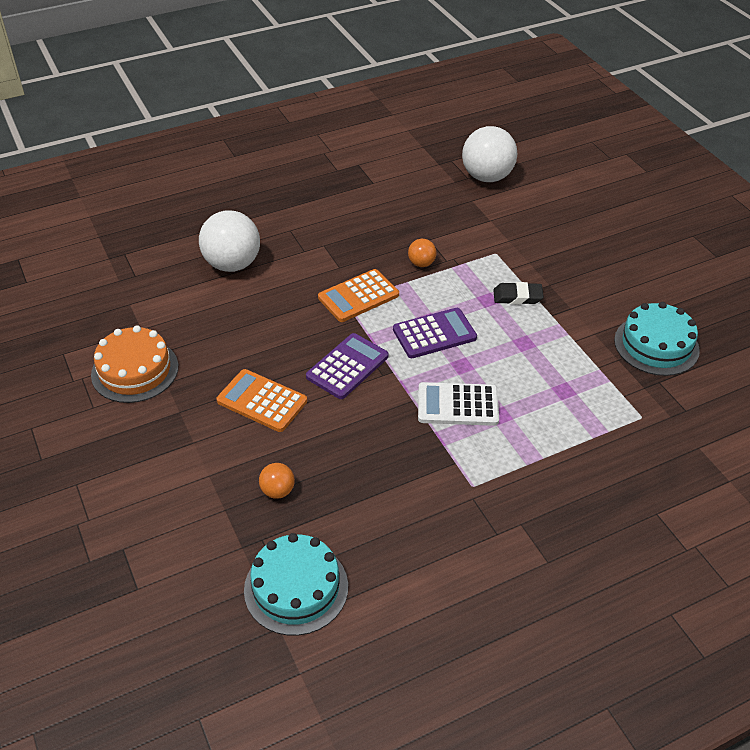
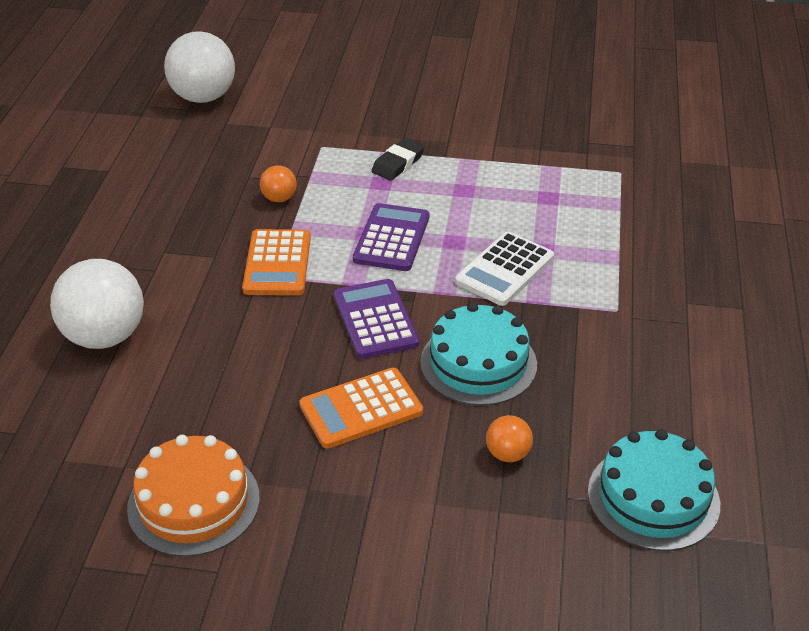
camera: 55 degrees left, 5 degrees down
turquoise cake [614,302,700,376] -> turquoise cake moved to [420,302,537,406]

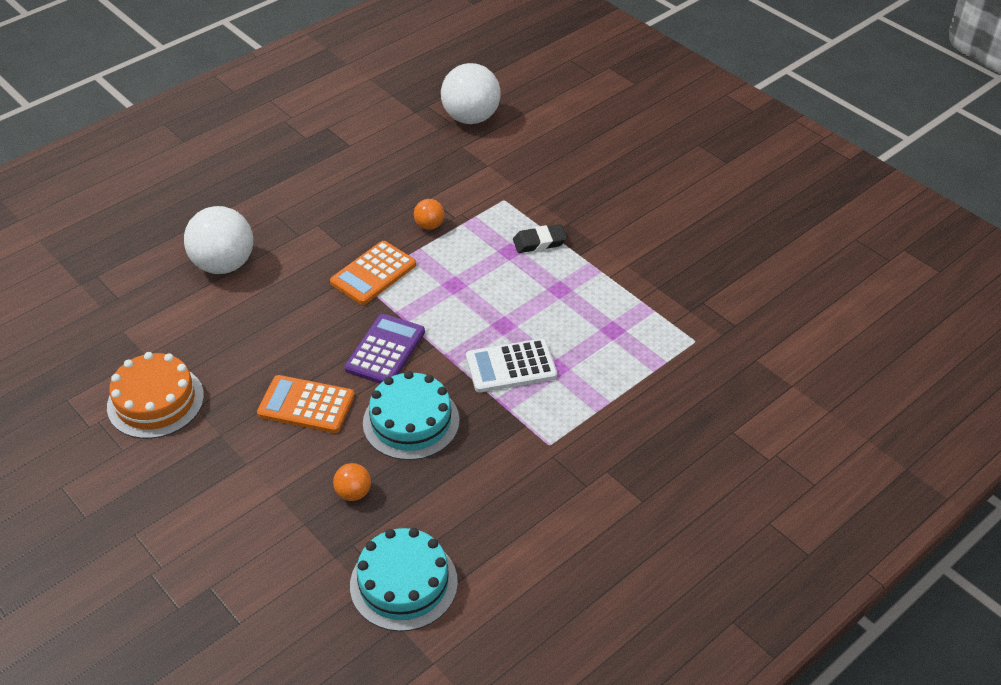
camera: 40 degrees right, 5 degrees up
purple calculator [353,203,429,271] -> none

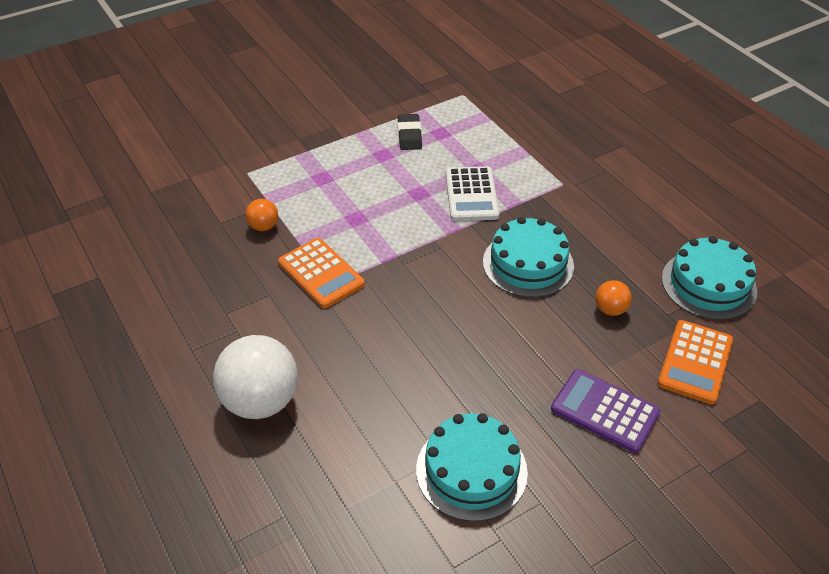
camera: 80 degrees left, 0 degrees up
orange cake [107,352,204,439] -> turquoise cake [416,413,528,522]
orange calculator [257,375,355,433] -> orange calculator moved to [658,320,733,404]
purple calculator [345,314,425,383] -> purple calculator moved to [551,369,661,453]
white ball [441,63,501,124] -> none
black eraser [513,224,567,253] -> black eraser moved to [398,114,422,150]

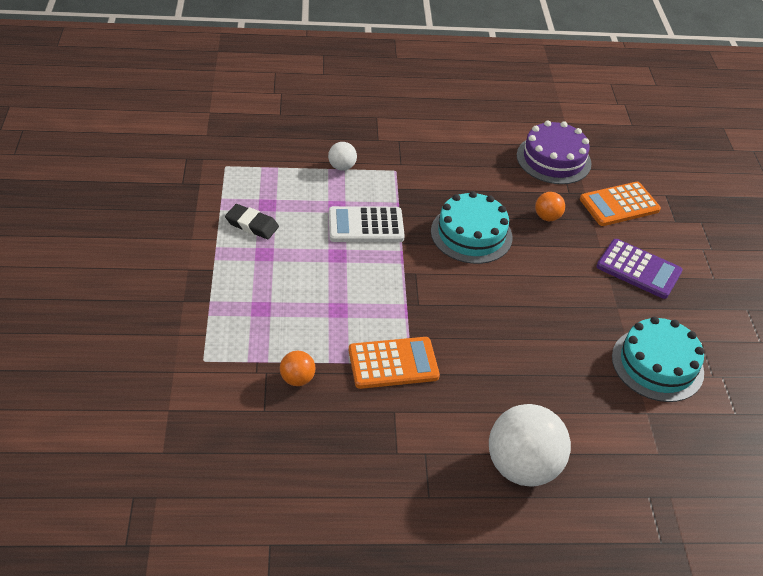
camera: 65 degrees left, 0 degrees up
white calculator [445,166,499,221] -> white calculator turned 150 degrees clockwise [329,206,405,242]
purple calculator [551,369,661,453] -> purple calculator turned 120 degrees counterclockwise [597,239,683,299]
orange calculator [658,320,733,404] -> orange calculator turned 105 degrees clockwise [580,182,661,226]
turquoise cake [662,236,757,320] -> purple cake [517,120,592,184]
none -> white ball [328,142,357,171]

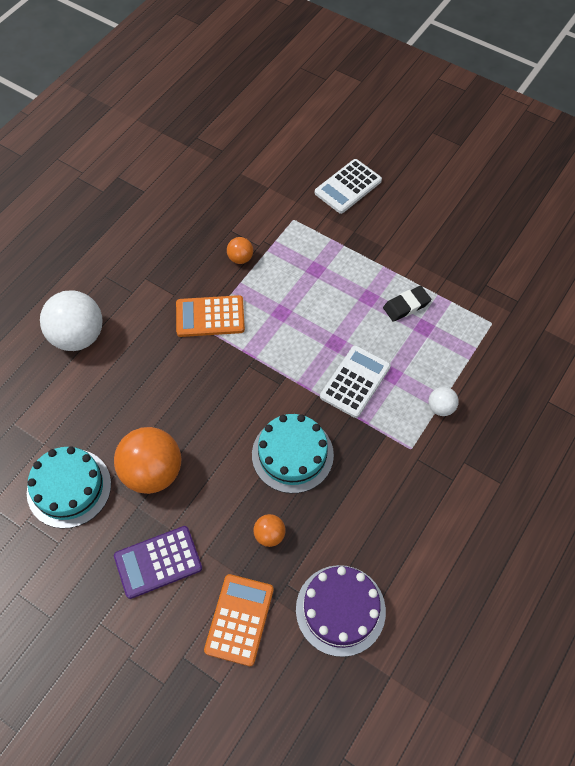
camera: 130 degrees right, 15 degrees up
orange calculator [349,337,440,389] -> orange calculator turned 60 degrees clockwise [176,295,245,337]
none -> orange ball [114,427,181,494]
none -> white calculator [315,159,382,214]

